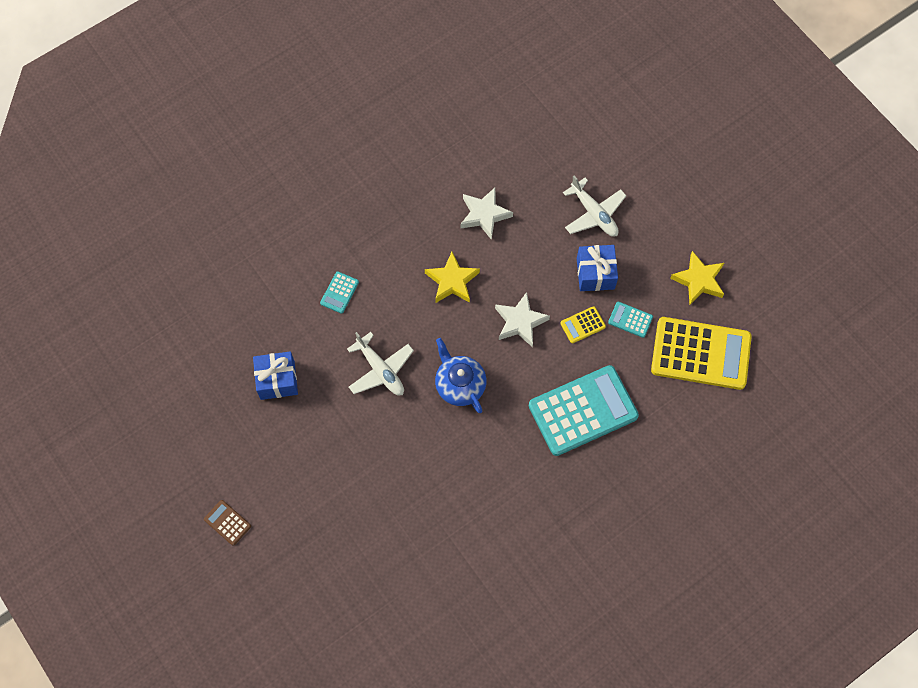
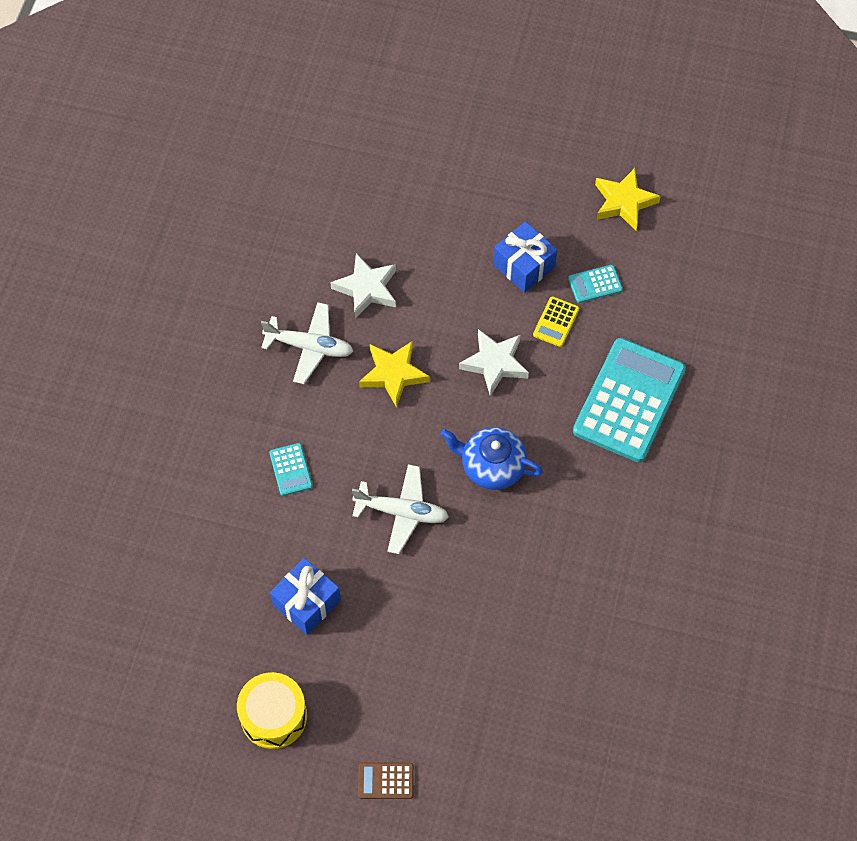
camera: 40 degrees left, 5 degrees down
white plane [563,176,626,237] -> white plane moved to [261,302,353,384]
yellow calculator [651,317,752,390] -> none
none -> yellow drum [237,672,307,749]

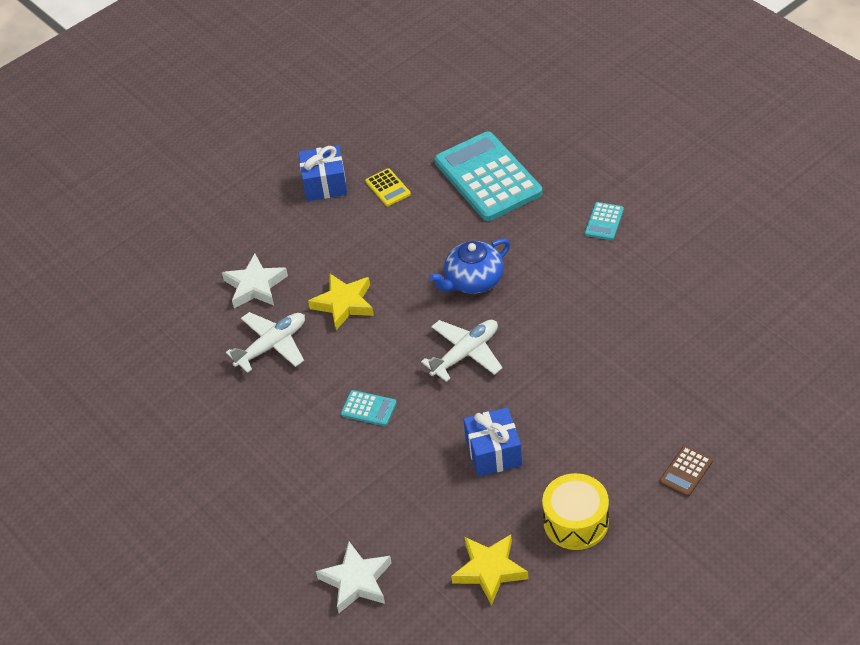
camera: 50 degrees left, 15 degrees down
white star [459,329,529,396] -> white star moved to [316,542,392,613]
turquoise calculator [568,265,623,303] -> turquoise calculator moved to [585,202,624,240]
yellow star [595,168,661,230] -> yellow star moved to [451,534,529,606]

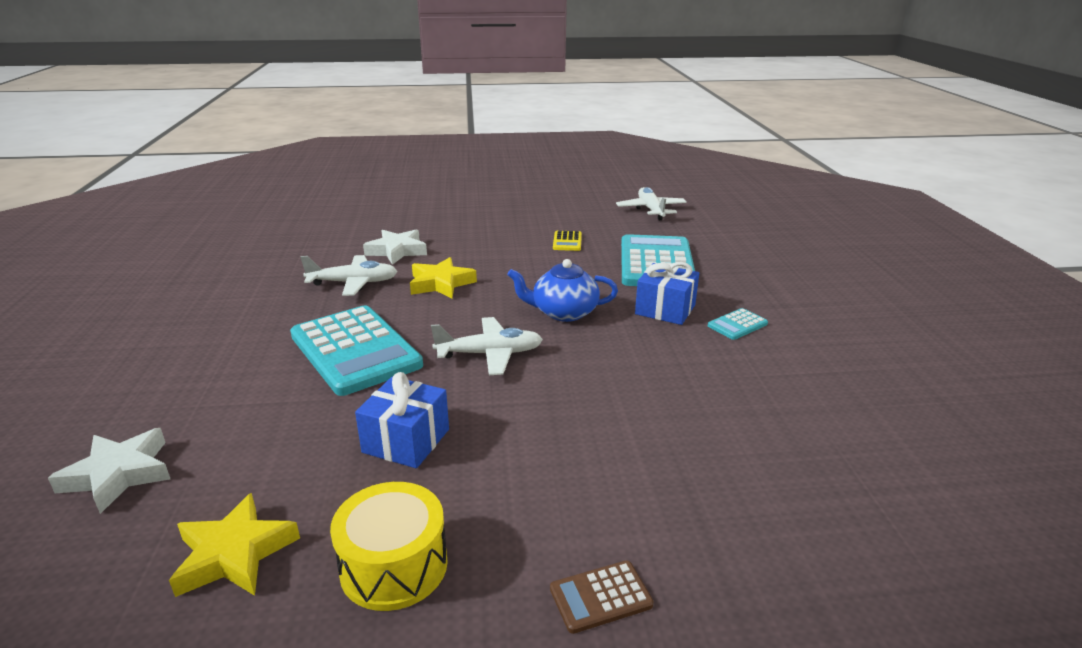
camera: 30 degrees right, 20 degrees down
blue gift [298,145,348,201] -> blue gift moved to [635,262,699,325]
turquoise calculator [341,390,397,426] -> turquoise calculator [290,305,423,396], size x2.36
none -> white plane [616,187,687,220]

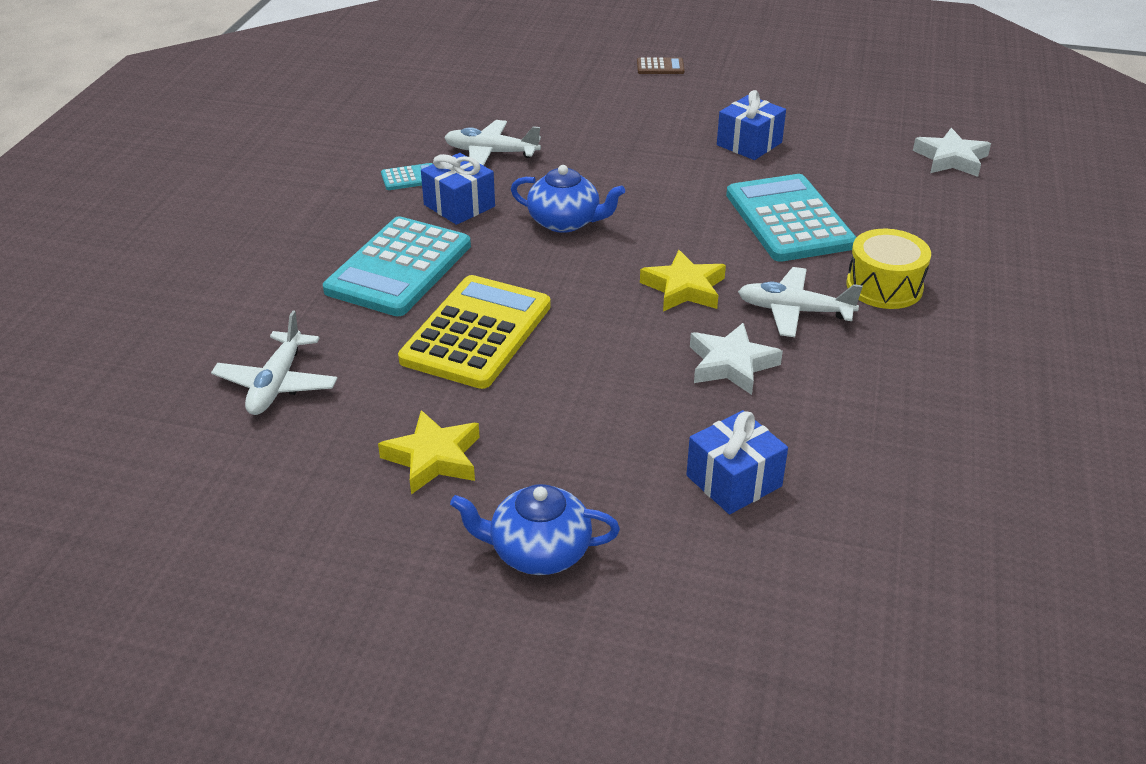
camera: 160 degrees left, 10 degrees up
yellow star [169,493,300,597] -> yellow star moved to [378,410,480,494]
yellow drum [330,482,448,611] -> yellow drum moved to [847,229,931,309]
white plane [431,317,543,375] -> white plane moved to [444,120,541,166]
yellow calculator [553,231,582,251] -> yellow calculator [398,275,551,389], size x2.36
none -> blue teapot [450,484,620,575]
none -> blue gift [686,410,788,514]

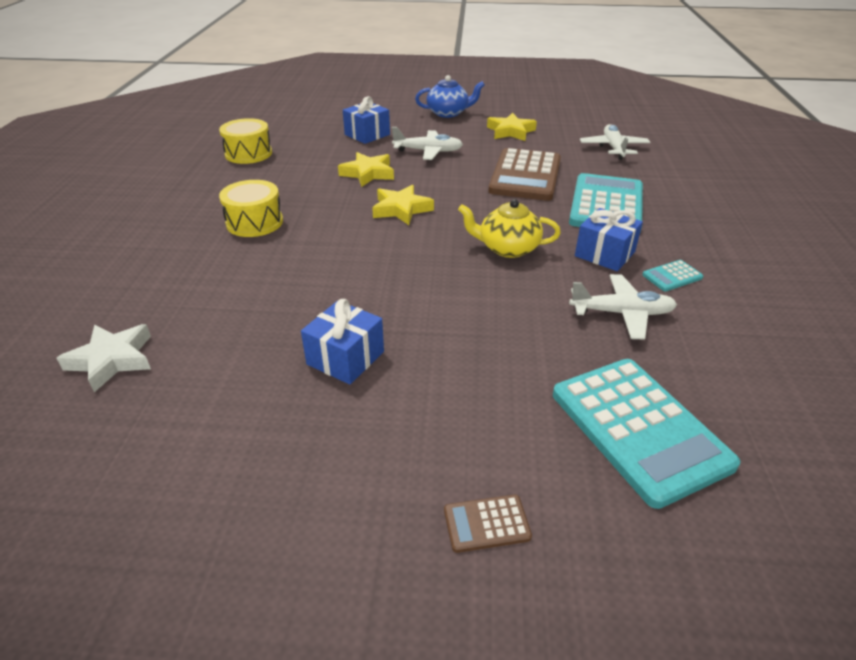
camera: 170 degrees right, 0 degrees up
yellow calculator [398,275,551,389] -> brown calculator [488,148,561,201]
blue teapot [511,165,625,233] -> yellow teapot [458,199,561,258]
white star [690,323,783,395] -> yellow star [338,152,394,187]
turquoise calculator [726,174,856,262] -> turquoise calculator moved to [553,359,741,509]
white plane [738,267,863,337] -> white plane moved to [392,127,463,160]
none -> yellow drum [219,118,272,164]

